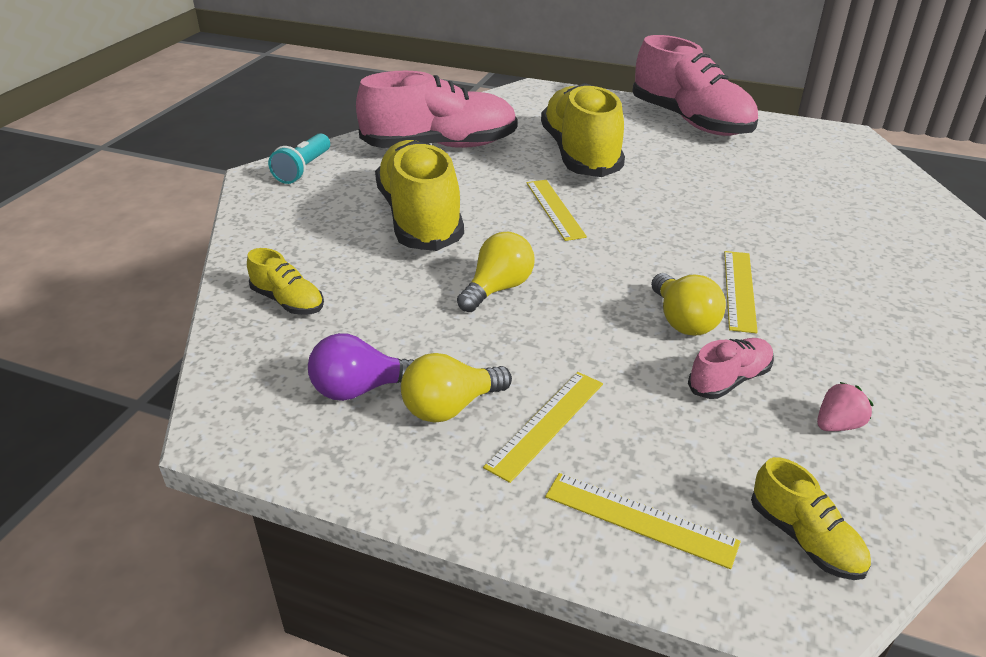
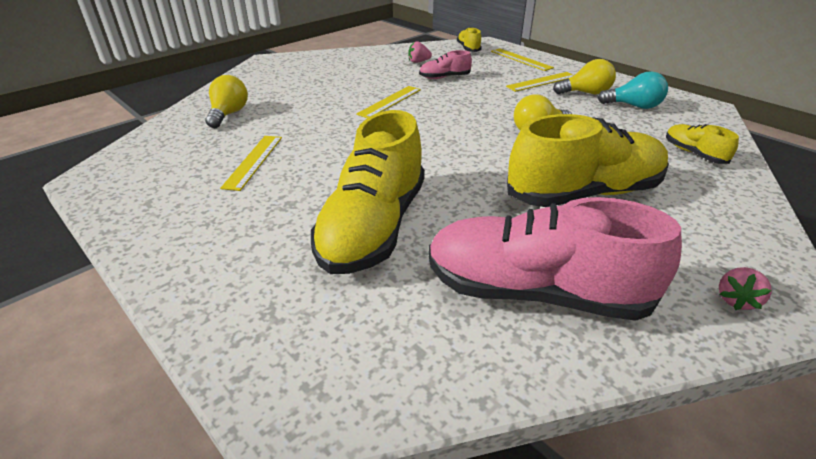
camera: 155 degrees left, 0 degrees up
turquoise flashlight [268,133,330,184] -> pink strawberry [719,267,772,310]
purple light bulb [308,333,414,401] -> turquoise light bulb [598,71,668,109]
yellow shoe [375,140,464,251] -> yellow shoe turned 120 degrees counterclockwise [507,114,669,207]
yellow ruler [526,180,587,241] -> yellow ruler moved to [220,136,282,191]
pink shoe [632,35,758,136] -> none
yellow light bulb [651,273,726,336] -> yellow light bulb moved to [205,75,248,128]

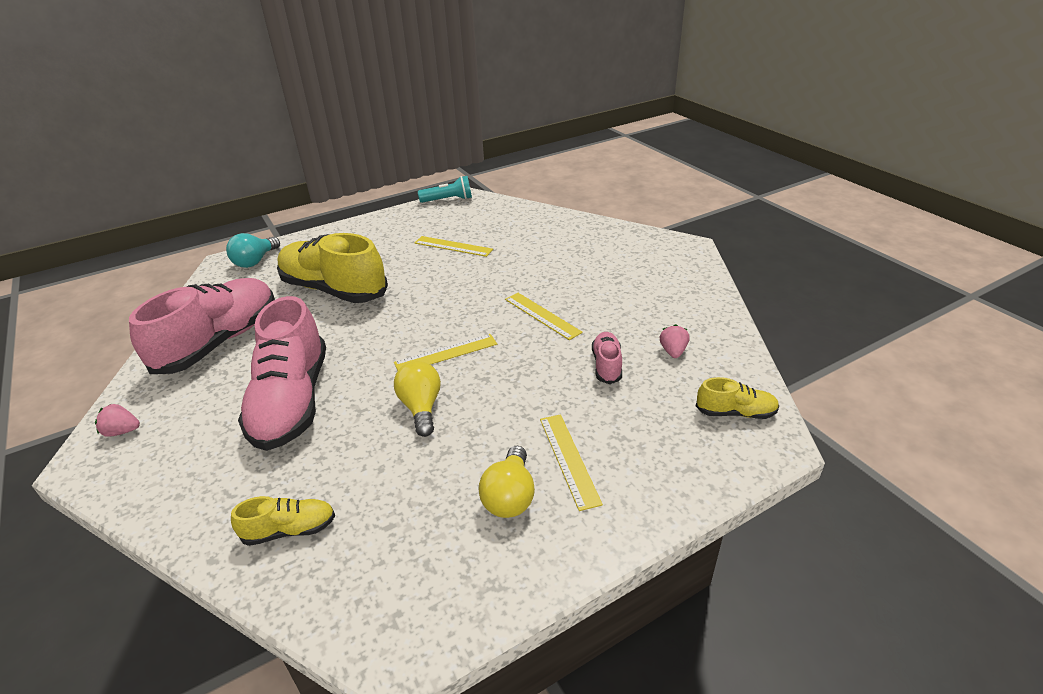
camera: 105 degrees right, 0 degrees up
yellow light bulb [205,75,248,128] -> none
yellow ruler [491,48,554,71] -> yellow ruler moved to [394,334,497,371]
yellow shoe [507,114,669,207] -> pink shoe [238,296,326,451]
turquoise light bulb [598,71,668,109] -> turquoise light bulb moved to [226,233,280,268]
pink strawberry [719,267,772,310] -> pink strawberry turned 45 degrees counterclockwise [95,404,140,437]
none -> turquoise flashlight [418,176,472,203]

